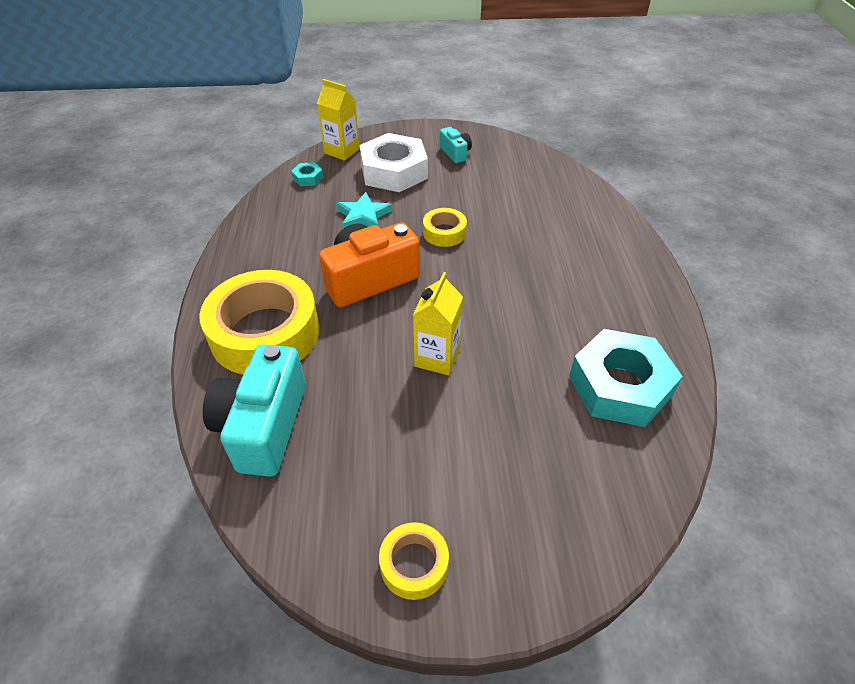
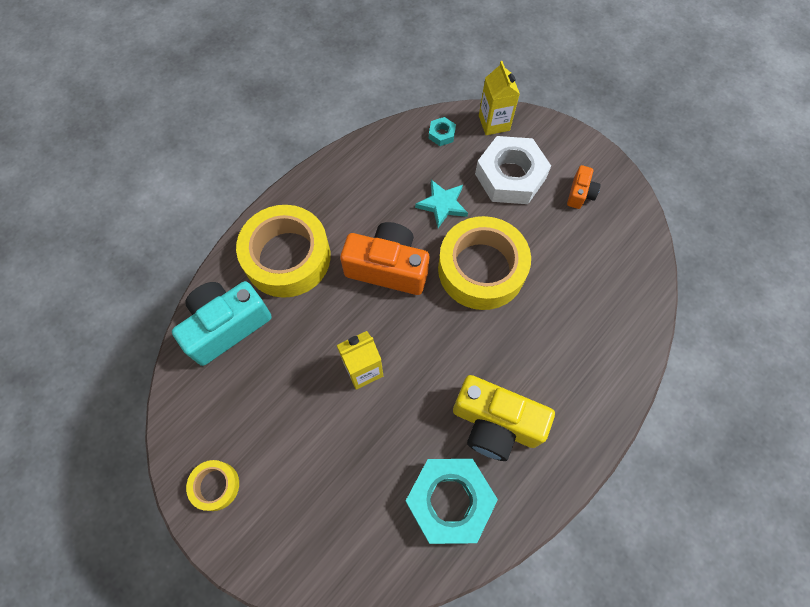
camera: 45 degrees right, 20 degrees up
yellow tape [423,208,467,247] -> yellow tape [438,216,531,310], size x2.13
turquoise camera [440,127,472,163] -> orange camera [567,165,601,209]
none -> yellow camera [453,375,555,461]

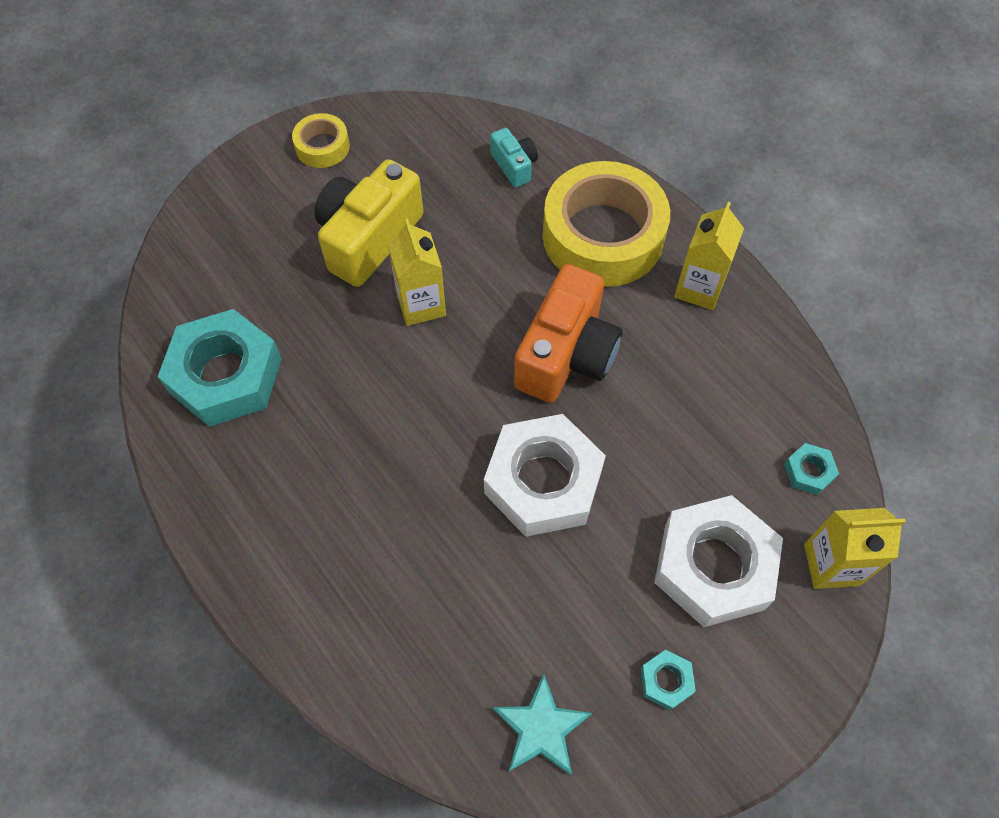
camera: 100 degrees right, 5 degrees down
turquoise camera [172,281,272,366] -> turquoise camera [490,128,538,188], size x0.49
turquoise star [415,180,468,228] -> turquoise star moved to [493,674,592,775]
yellow tape [438,216,531,310] -> white nut [484,414,606,537]
yellow camera [453,375,555,461] -> yellow camera moved to [314,159,423,287]
orange camera [567,165,601,209] -> turquoise nut [641,650,696,710]
none -> yellow carton [674,202,744,310]

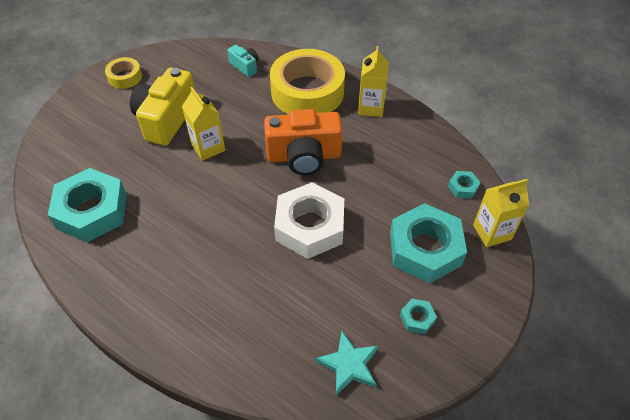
camera: 15 degrees left, 10 degrees down
orange camera [514,264,622,403] -> orange camera turned 75 degrees clockwise [264,109,343,175]
white nut [654,495,783,627] -> turquoise nut [390,203,467,283]

